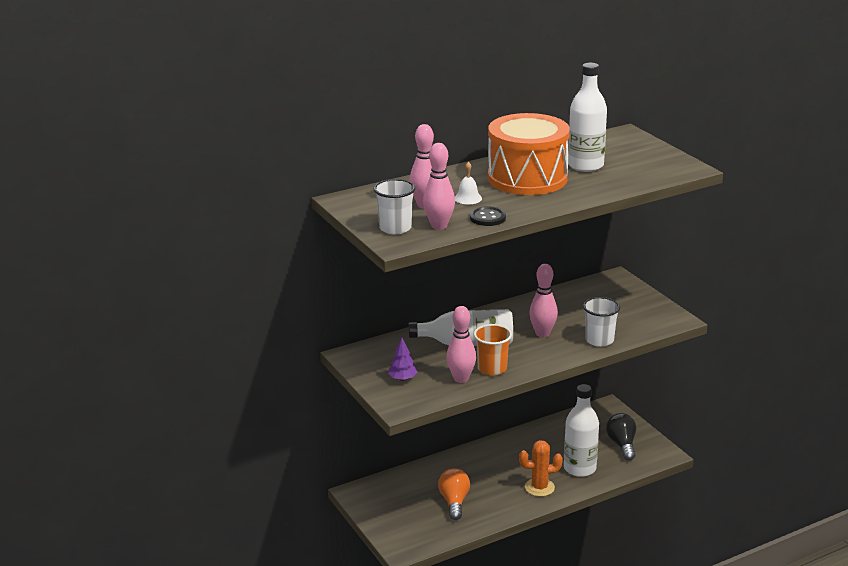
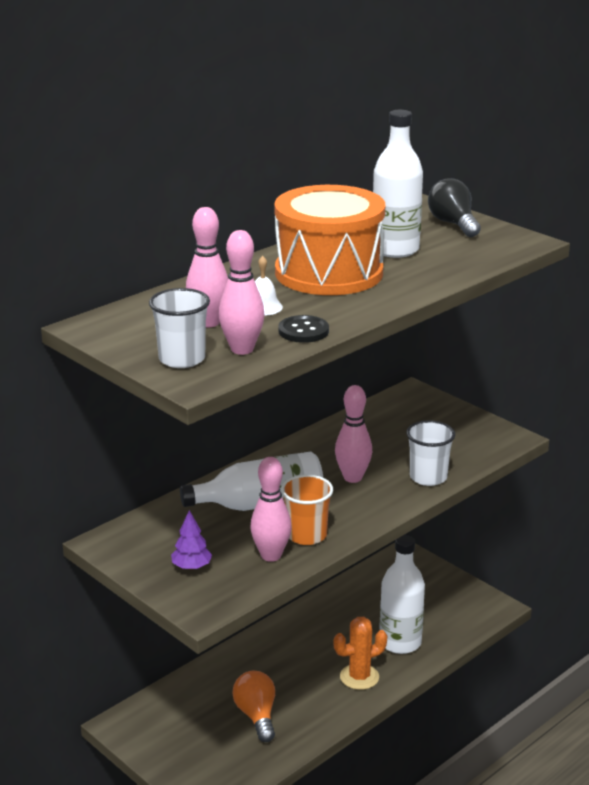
camera: 15 degrees left, 0 degrees up
black light bulb [606,413,636,461] -> black light bulb moved to [428,178,481,237]

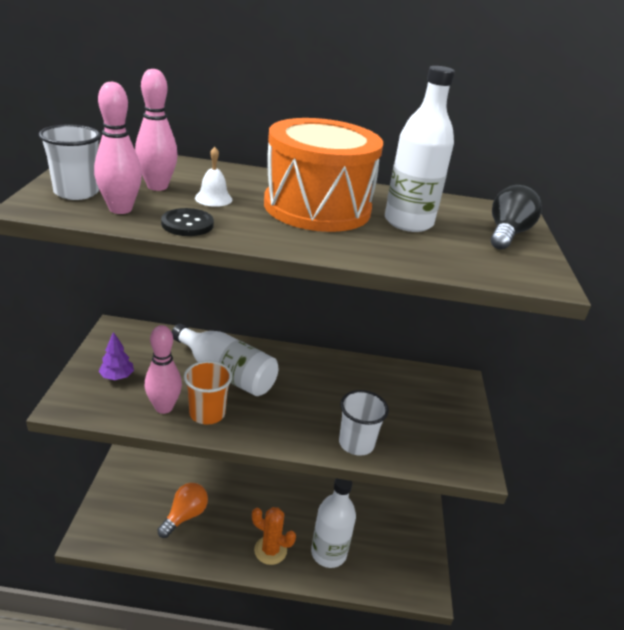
camera: 45 degrees right, 5 degrees up
pink bowling pin [335,385,372,483] -> none

